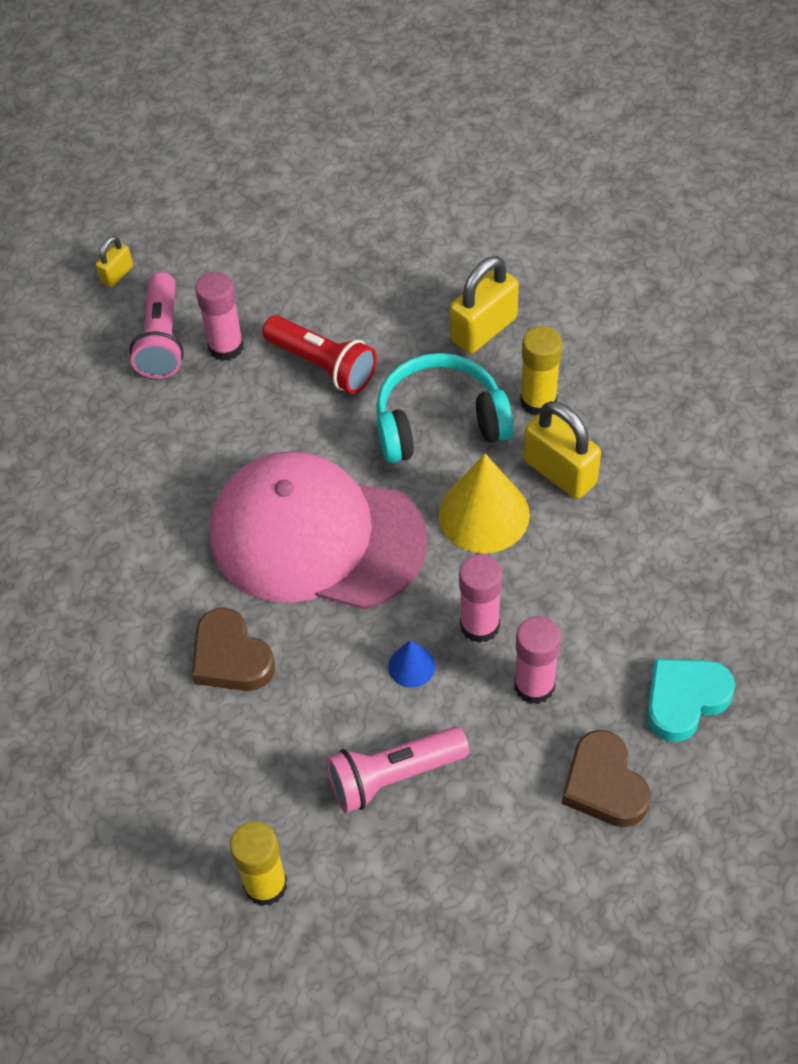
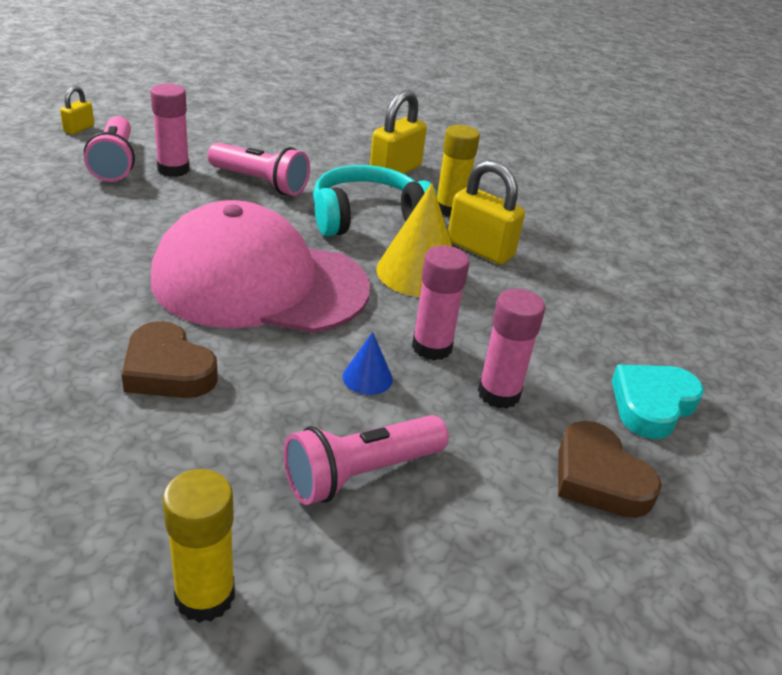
camera: 15 degrees left, 20 degrees down
red flashlight [262,315,377,394] -> pink flashlight [208,143,310,196]

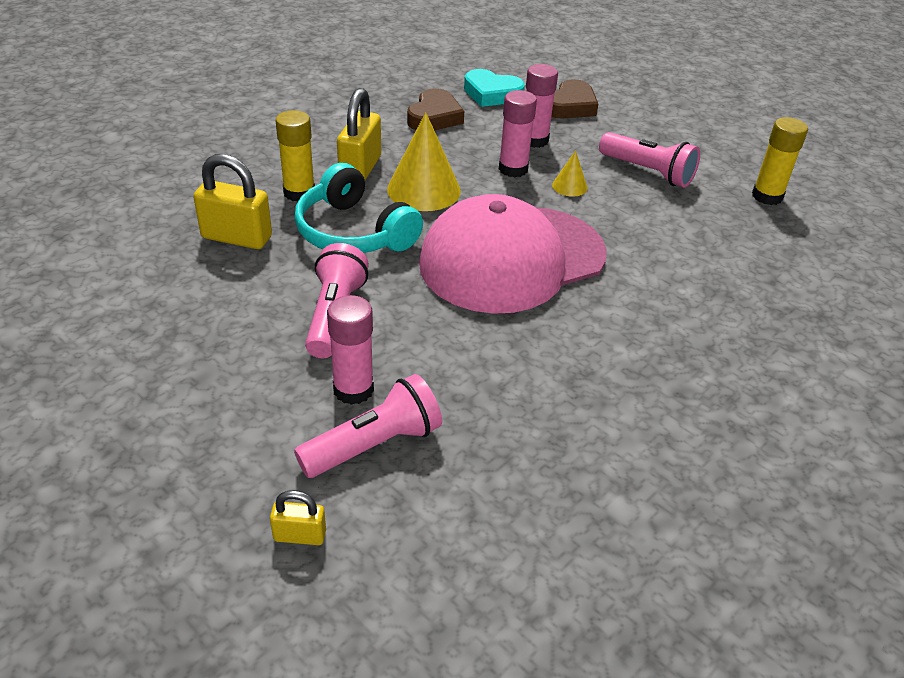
camera: 110 degrees left, 5 degrees up
brown heart [122,321,218,398] -> brown heart moved to [407,88,464,130]
pink cap [151,200,370,333] -> pink cap turned 75 degrees clockwise [419,194,607,314]
blue cone [342,332,393,395] -> yellow cone [552,150,588,197]

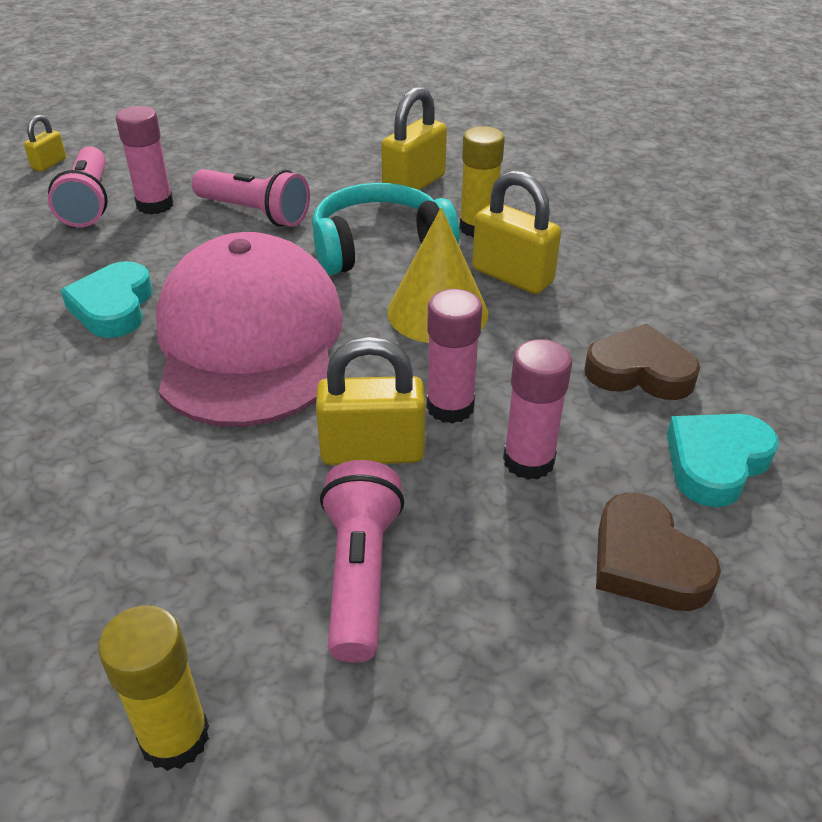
camera: 115 degrees right, 0 degrees up
brown heart [407,88,464,130] -> brown heart turned 150 degrees clockwise [584,323,700,400]
yellow cone [552,150,588,197] -> yellow padlock [316,337,426,465]
pink flashlight [599,132,700,188] -> pink flashlight turned 120 degrees clockwise [320,460,404,663]
none -> turquoise heart [60,261,152,338]

